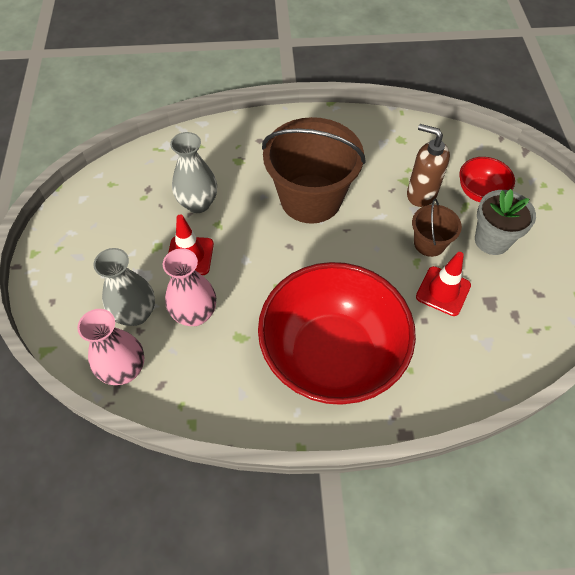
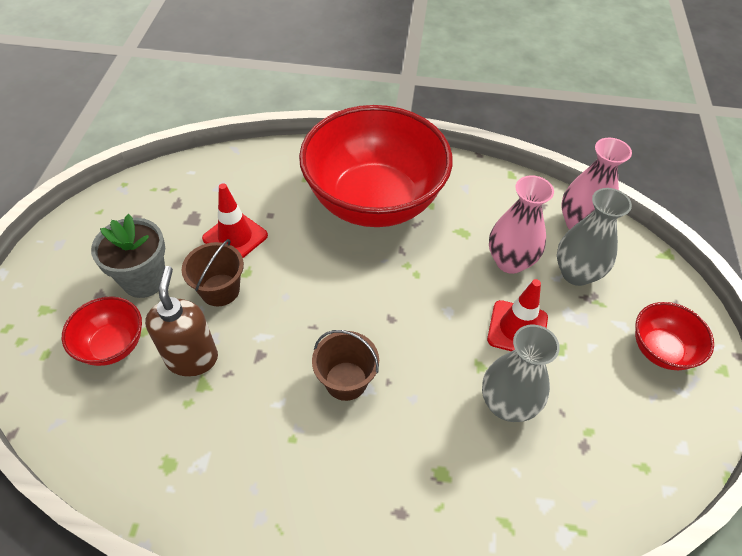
camera: 170 degrees left, 5 degrees down
brown bucket [262,117,366,224] -> brown bucket [312,330,379,401], size x0.49
brown soap dispenser [407,124,450,207] -> brown soap dispenser turned 135 degrees counterclockwise [145,266,218,377]
none -> red bowl [635,302,714,370]

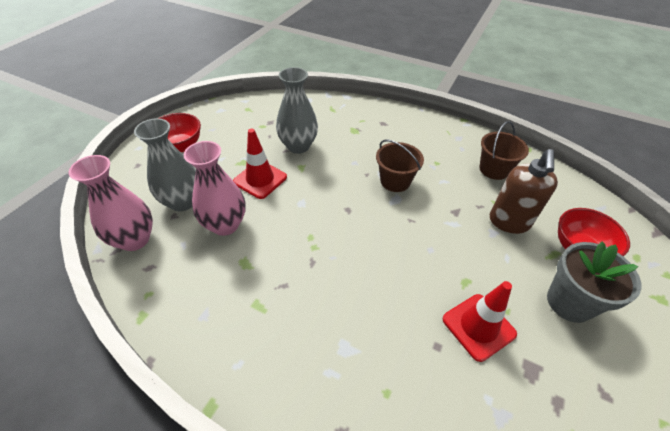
camera: 160 degrees left, 5 degrees down
brown bucket [182,239,244,306] -> brown bucket moved to [479,121,529,180]
red bowl [299,105,453,227] -> none

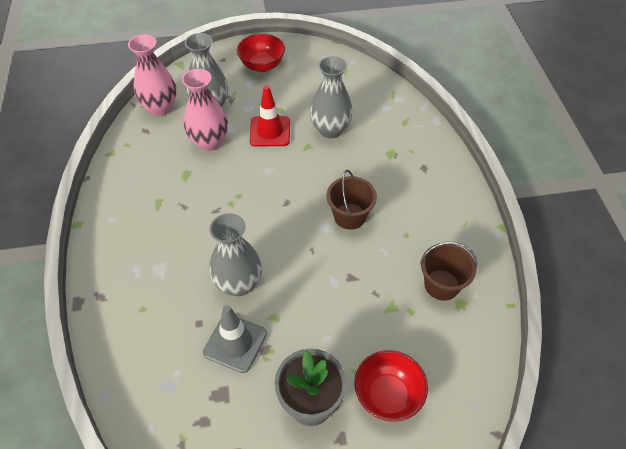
camera: 55 degrees right, 5 degrees up
red traffic cone [442,281,517,362] -> grey traffic cone [203,305,267,373]
brown soap dispenser [490,149,558,234] -> none
none -> grey vase [209,213,262,296]

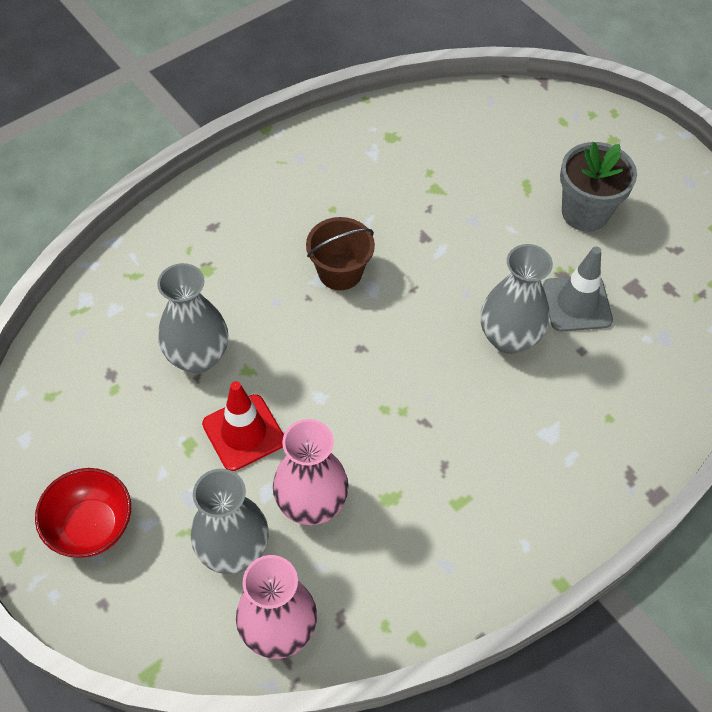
camera: 120 degrees left, 5 degrees up
red bowl [355,350,428,422] -> none
brown bucket [420,242,478,300] -> none

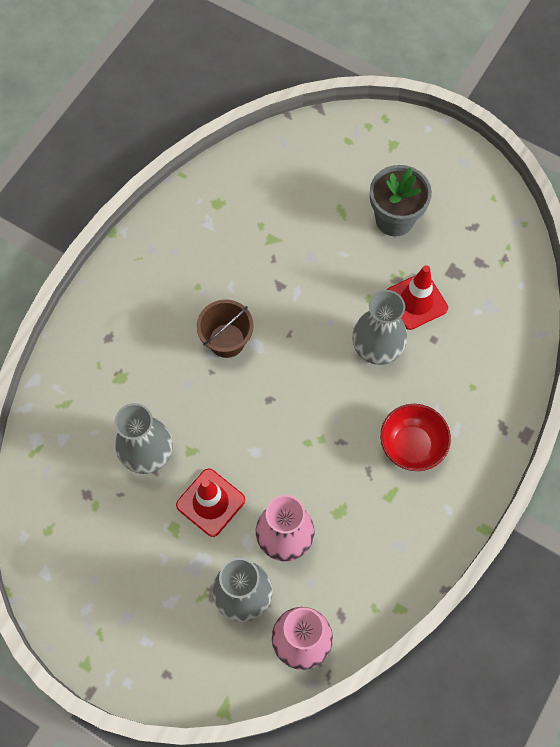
camera: 20 degrees left, 10 degrees up
red bowl [35,468,131,558] -> red bowl moved to [380,404,451,471]
grey traffic cone [543,246,613,332] -> red traffic cone [387,265,448,330]

